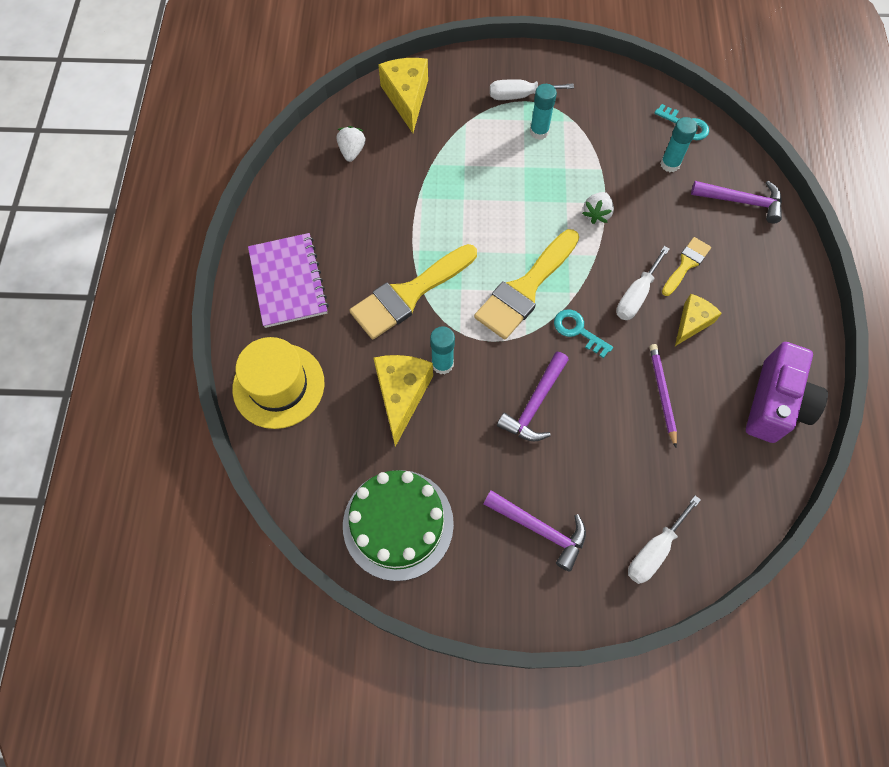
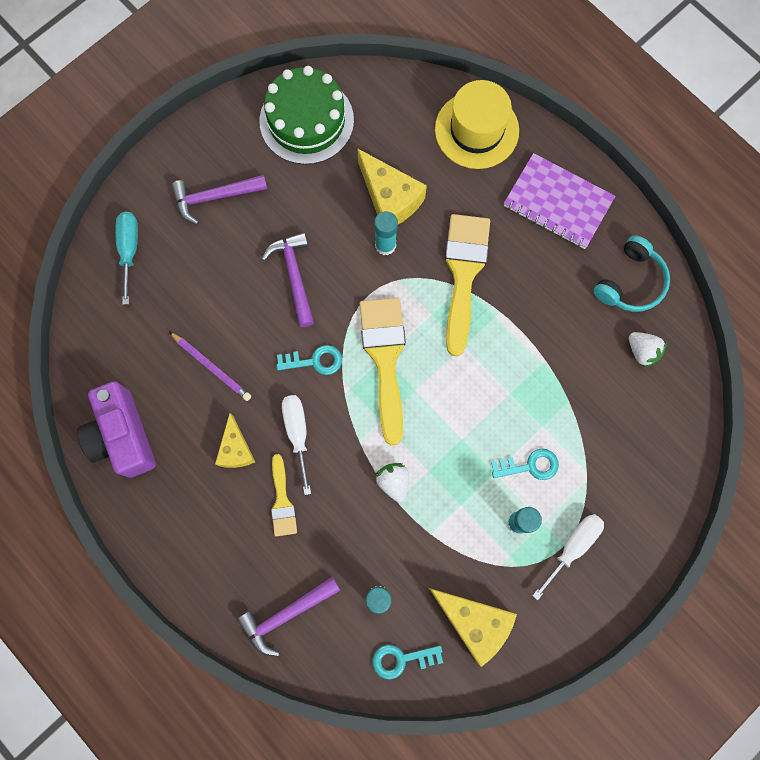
camera: 135 degrees right, 10 degrees up
yellow cheese [378,58,428,133] -> yellow cheese moved to [429,588,517,667]
white screwdriver [628,495,701,584] -> turquoise screwdriver [115,212,138,305]
none -> turquoise key [491,448,559,480]
none -> turquoise headphones [593,235,670,312]

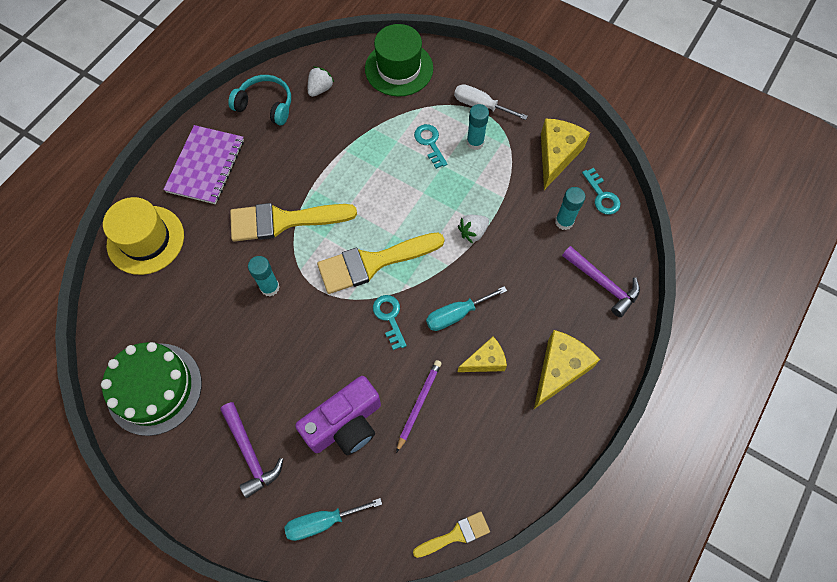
camera: 105 degrees left, 10 degrees down
purple camera [77,381,156,478] -> purple camera moved to [295,376,381,455]
purple hammer [262,232,314,327] -> none
yellow brush [271,454,297,536] -> yellow brush moved to [413,511,490,558]
white screwdriver [282,395,311,495] -> turquoise screwdriver [426,286,507,331]
yellow cheese [357,148,427,224] -> yellow cheese moved to [534,330,600,409]
none -> green hat [365,24,433,97]

